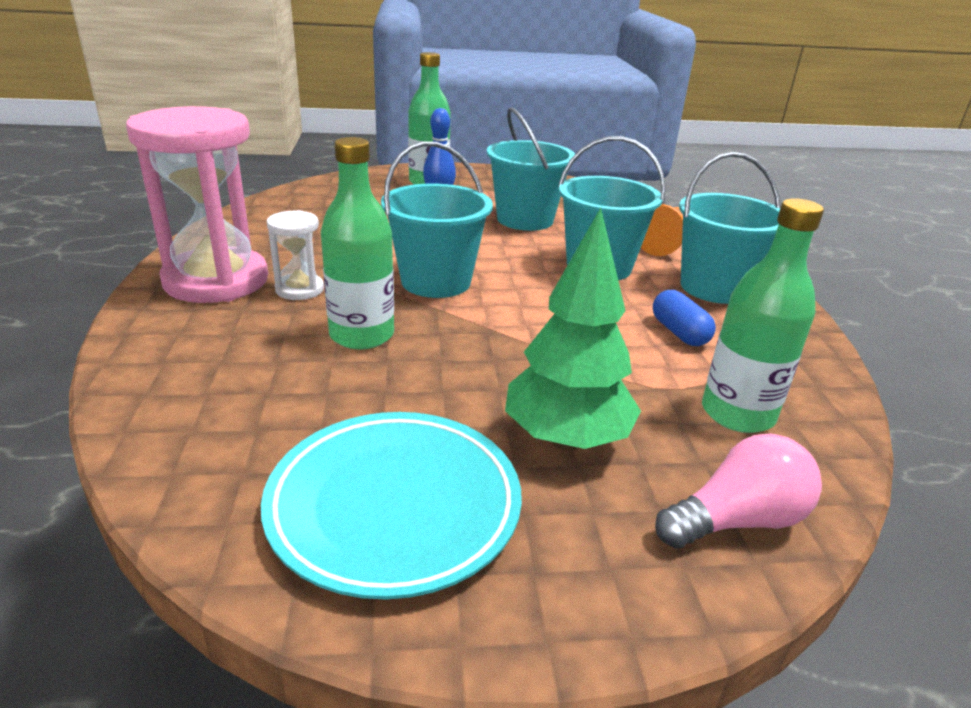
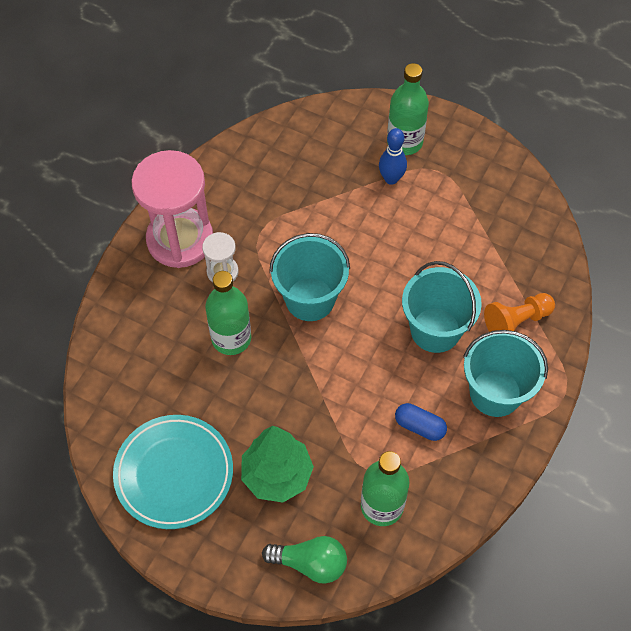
camera: 35 degrees right, 30 degrees up
turquoise bucket [487,107,575,231] -> none
blue capsule [653,290,716,346] -> blue capsule turned 75 degrees counterclockwise [395,403,447,441]
pink light bulb [655,434,822,548] -> green light bulb [262,536,347,583]

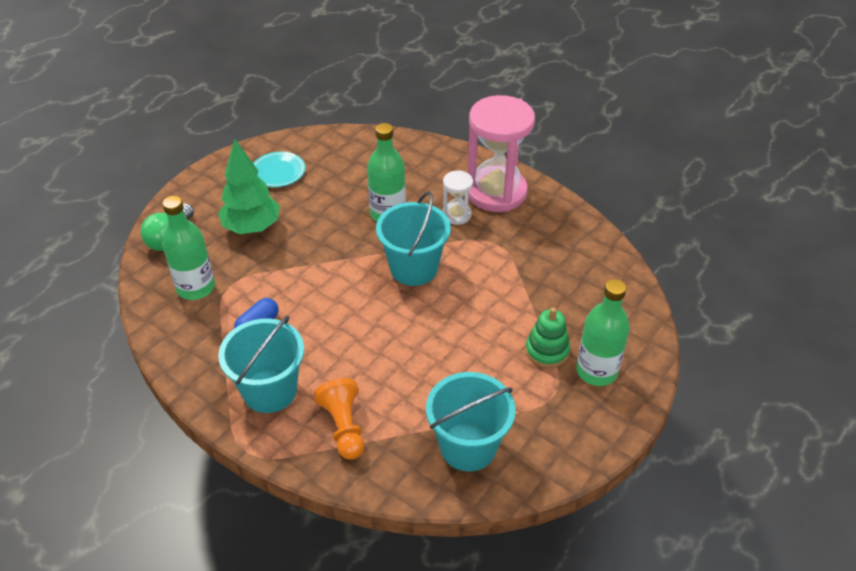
camera: 100 degrees right, 15 degrees down
turquoise plate [113,415,233,529] -> turquoise plate [253,152,305,187], size x0.57
blue bowling pin [379,128,407,185] -> green stacking toy [525,307,570,368]
turquoise bucket [402,261,482,353] -> turquoise bucket moved to [426,372,516,471]

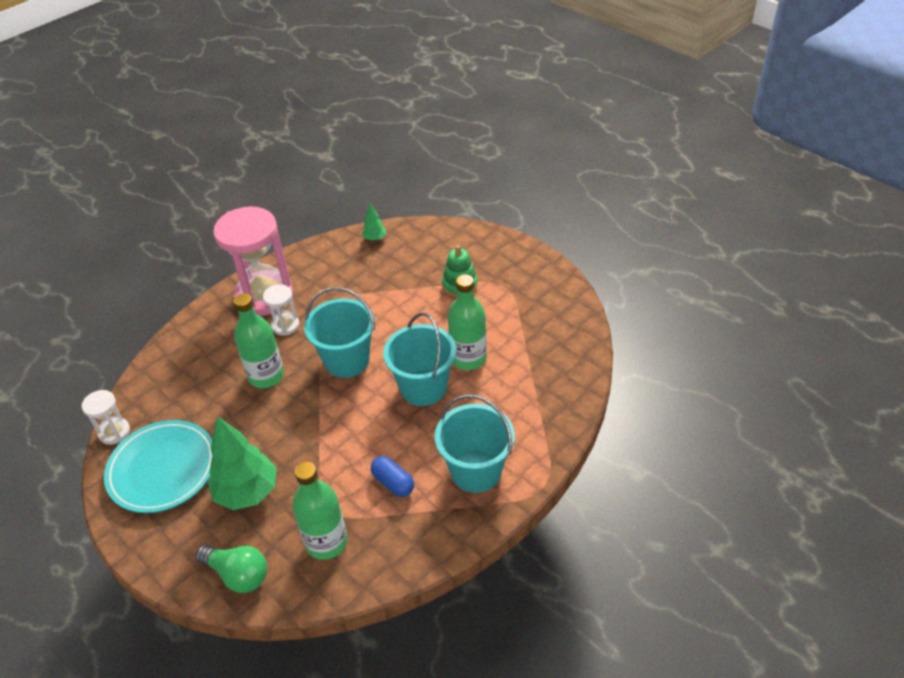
camera: 80 degrees left, 0 degrees up
turquoise plate [253,152,305,187] -> turquoise plate [104,420,213,513], size x1.74
orange pawn [314,378,364,460] -> none
turquoise bucket [426,372,516,471] -> turquoise bucket moved to [383,313,456,406]
green bottle [576,279,630,386] -> green bottle moved to [448,274,487,370]
none -> white hourglass [82,390,130,445]
none -> green tree [362,204,386,241]

